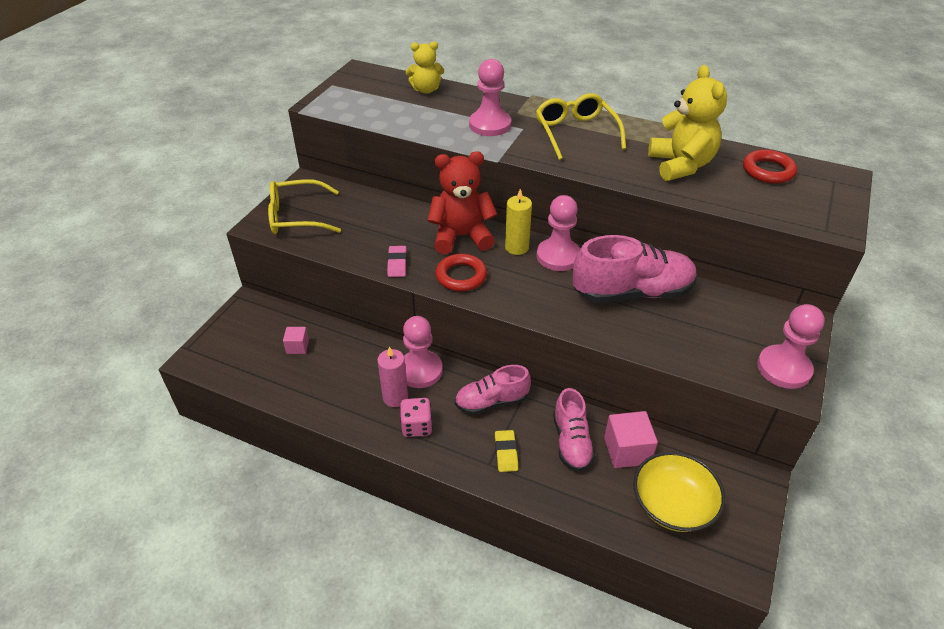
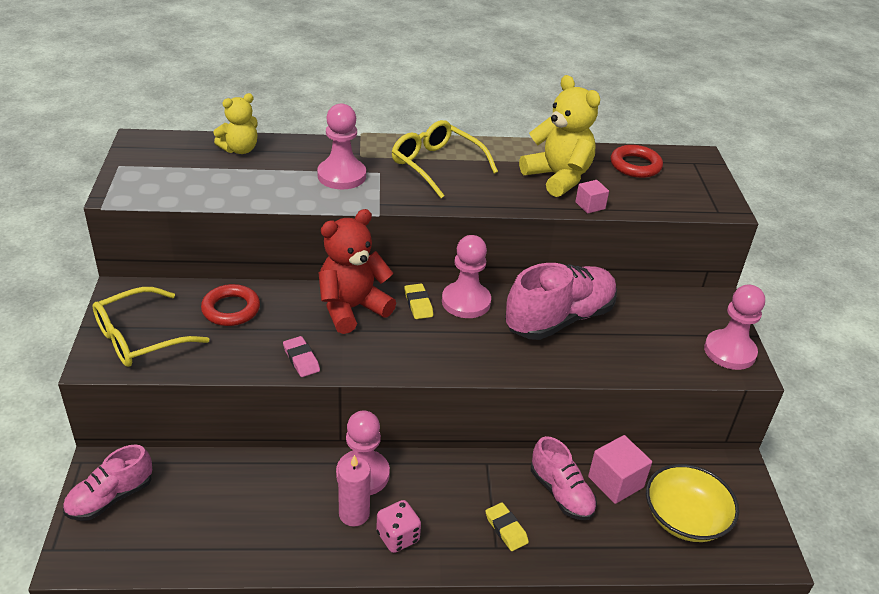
camera: 30 degrees left, 5 degrees down
pink cube [283,327,309,354] -> pink cube moved to [575,180,609,214]
red ring [436,254,487,291] -> red ring moved to [201,284,260,326]
pink shoe [455,365,531,415] -> pink shoe moved to [63,444,152,521]
yellow candle [505,189,532,255] -> yellow eraser [404,284,433,319]

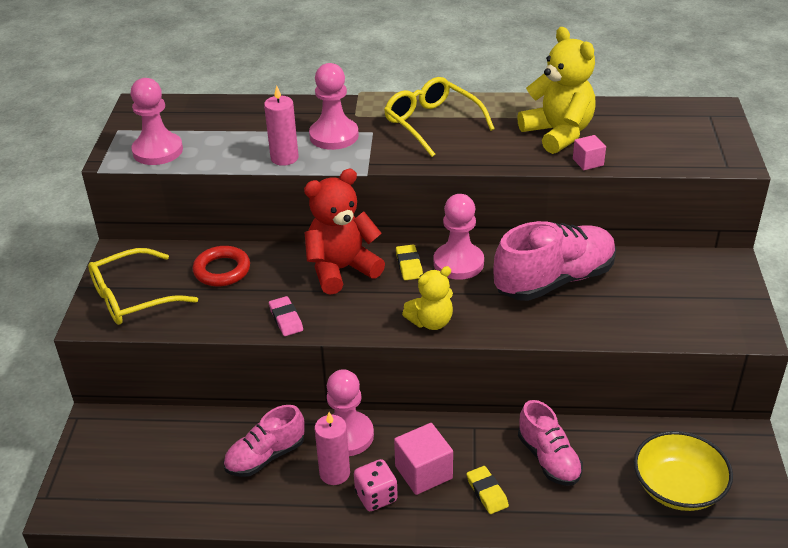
camera: 10 degrees right, 0 degrees up
pink shoe [63,444,152,521] -> pink shoe moved to [223,405,305,477]
yellow teddy bear [213,93,258,154] -> yellow teddy bear moved to [402,266,453,330]
pink cube [588,435,652,504] -> pink cube moved to [394,423,453,495]
red ring [611,145,663,178] -> none
pink pawn [704,284,765,370] -> pink pawn moved to [130,78,183,165]
none -> pink candle [264,85,299,166]

